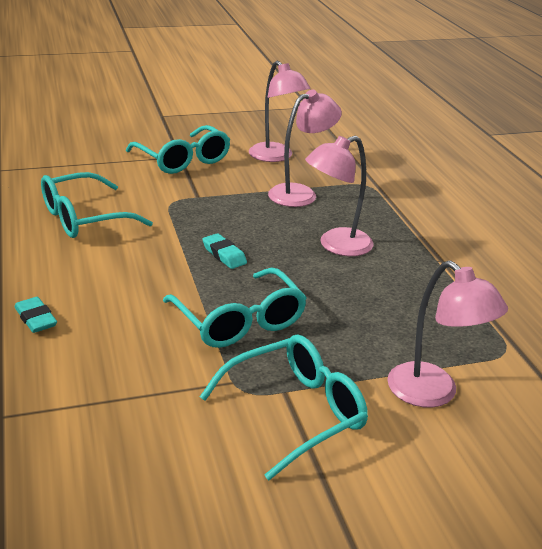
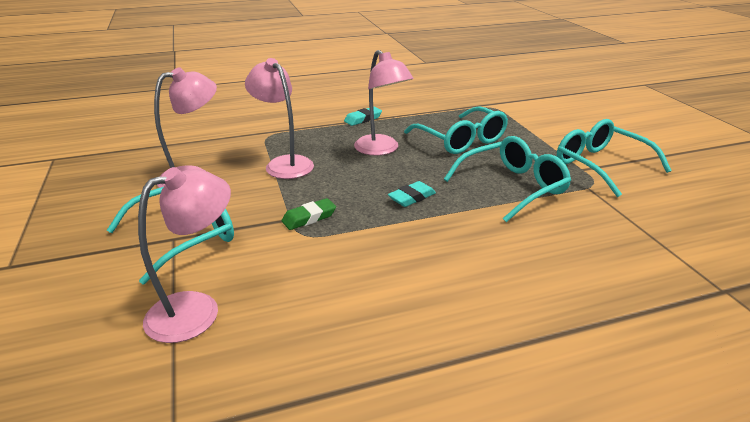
camera: 90 degrees left, 0 degrees up
turquoise eraser [14,297,57,333] -> turquoise eraser moved to [344,107,382,126]
turquoise glasses [41,172,153,238] -> turquoise glasses moved to [404,106,508,154]
pink lamp [387,261,508,408] -> pink lamp moved to [138,167,231,343]
none -> green eraser [281,198,336,230]

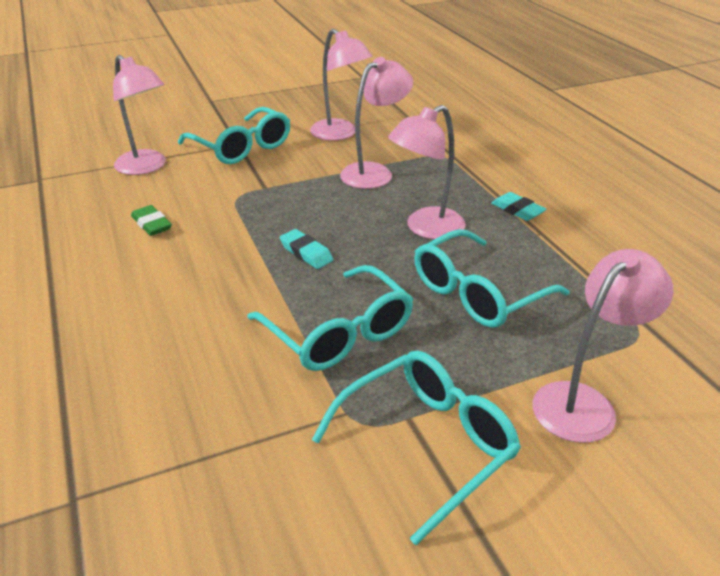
camera: 85 degrees right, 5 degrees up
green eraser [281,198,336,230] -> green eraser moved to [131,205,172,236]
none -> pink lamp [532,249,673,443]

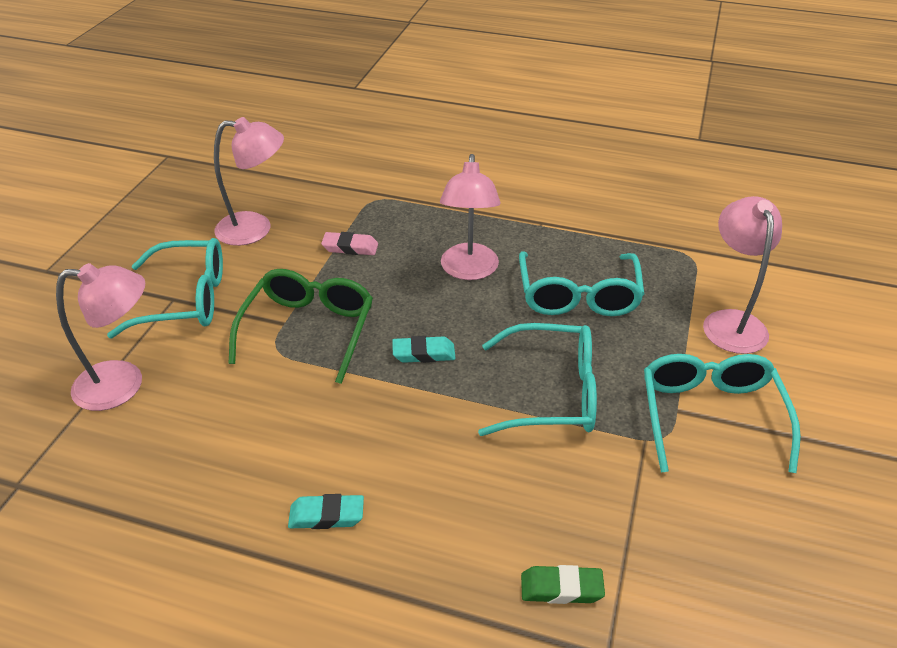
camera: 50 degrees left, 5 degrees up
green eraser [131,205,172,236] -> green eraser moved to [521,565,605,604]
pink lamp [340,57,413,189] -> pink eraser [321,232,378,255]
turquoise eraser [491,192,546,221] -> turquoise eraser moved to [288,494,364,529]
none -> green glasses [228,269,373,384]

